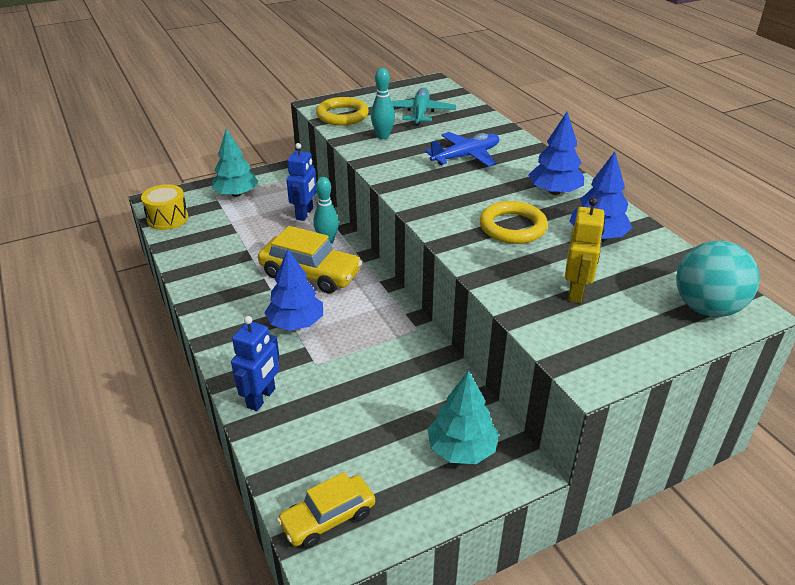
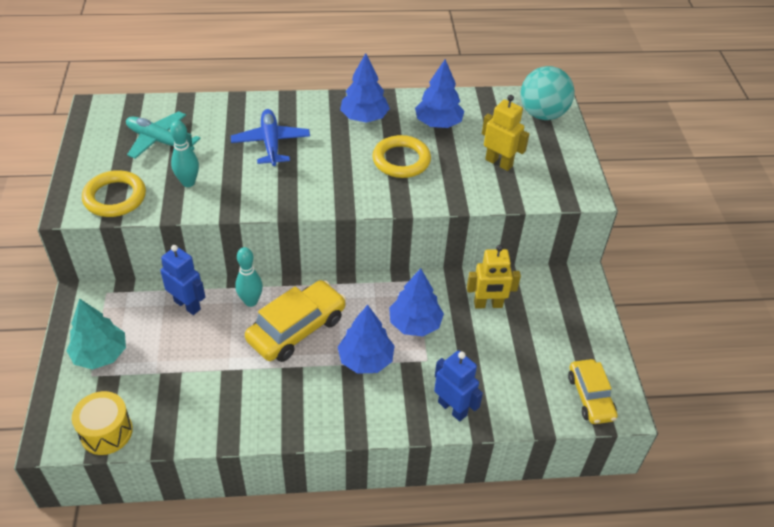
camera: 70 degrees left, 10 degrees up
turquoise tree [427,370,499,464] -> none
none -> blue tree [389,268,444,336]
none -> yellow robot [467,245,521,309]

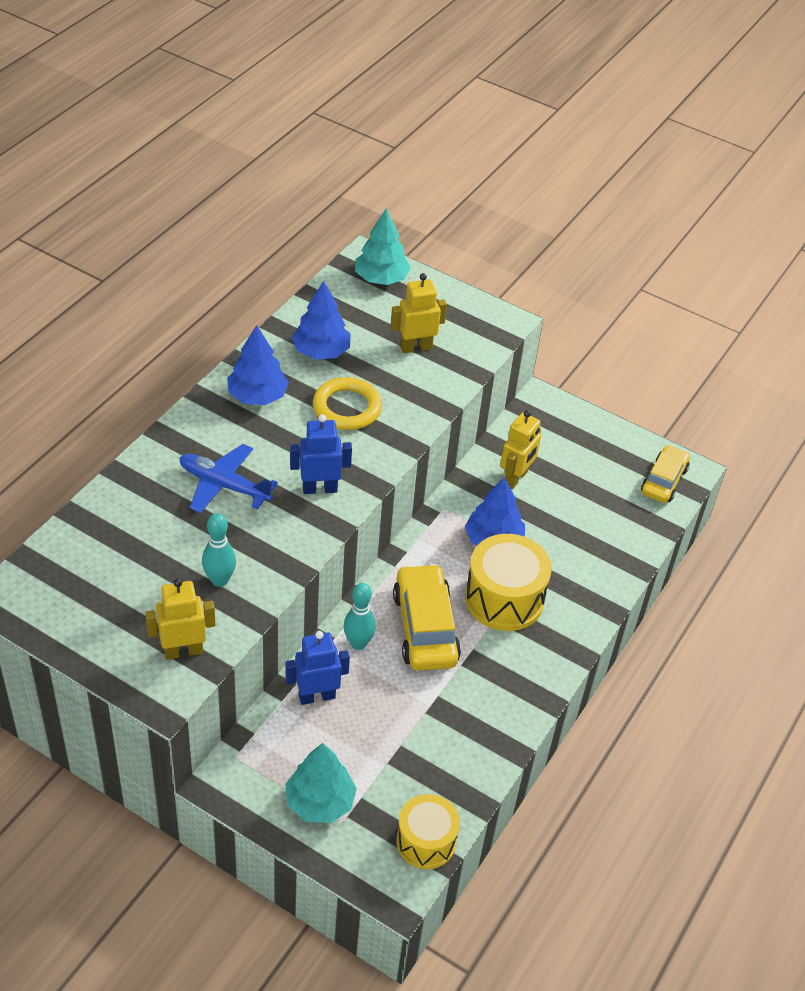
camera: 55 degrees left, 0 degrees up
yellow ring [82,170,146,217] -> yellow robot [145,578,215,660]
turquoise plane [126,111,201,159] -> none
blue tree [338,305,395,374] -> yellow drum [465,534,552,631]
blue robot [434,350,483,422] -> blue robot moved to [290,414,352,494]
turquoise ball [520,66,574,120] -> turquoise tree [355,208,411,285]
yellow car [568,359,618,424] -> yellow car turned 90 degrees counterclockwise [641,445,690,503]

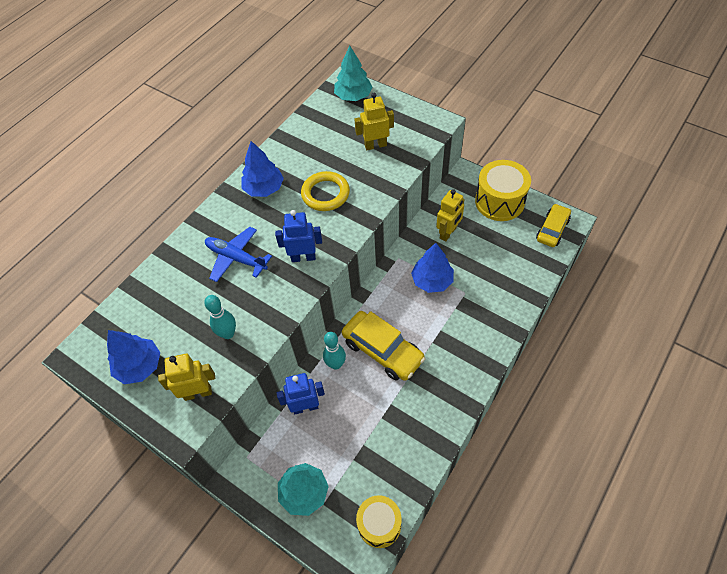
camera: 10 degrees right, 10 degrees up
blue tree [292,281,351,360] -> blue tree moved to [107,330,160,384]
yellow car [393,564,461,671] -> yellow car turned 135 degrees clockwise [342,311,426,381]
yellow drum [465,534,552,631] -> yellow drum moved to [475,160,531,221]

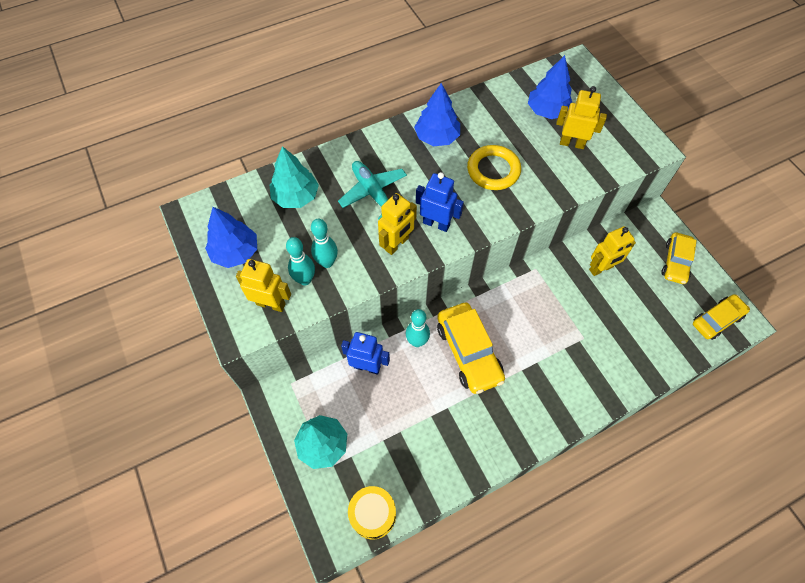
camera: 25 degrees right, 5 degrees up
blue plane [205,227,272,282] -> turquoise plane [338,161,407,219]
turquoise tree [334,45,373,101] -> turquoise tree moved to [270,146,319,208]
blue tree [411,243,454,293] -> blue tree moved to [528,55,572,119]
yellow drum [475,160,531,221] -> yellow car [662,233,697,284]
none -> turquoise bowling pin [286,237,315,285]
none -> yellow robot [378,193,417,255]

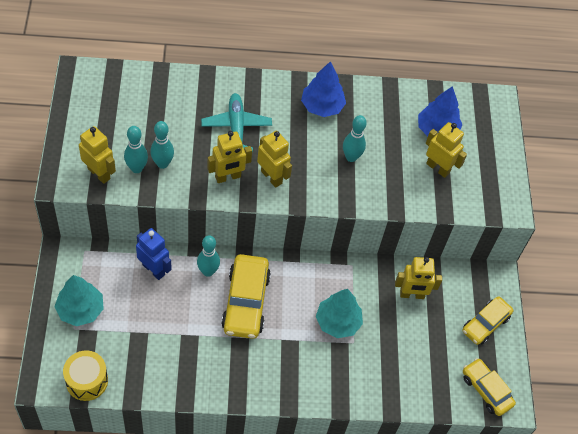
camera: 20 degrees right, 5 degrees down
blue tree [205,207,257,268] -> none
turquoise tree [270,146,319,208] -> turquoise tree moved to [316,289,363,338]
blue robot [416,172,464,232] -> yellow robot [257,131,292,188]
yellow ring [467,145,521,190] -> turquoise bowling pin [343,115,367,162]
yellow car [693,294,750,340] -> yellow car turned 120 degrees counterclockwise [463,358,516,416]

